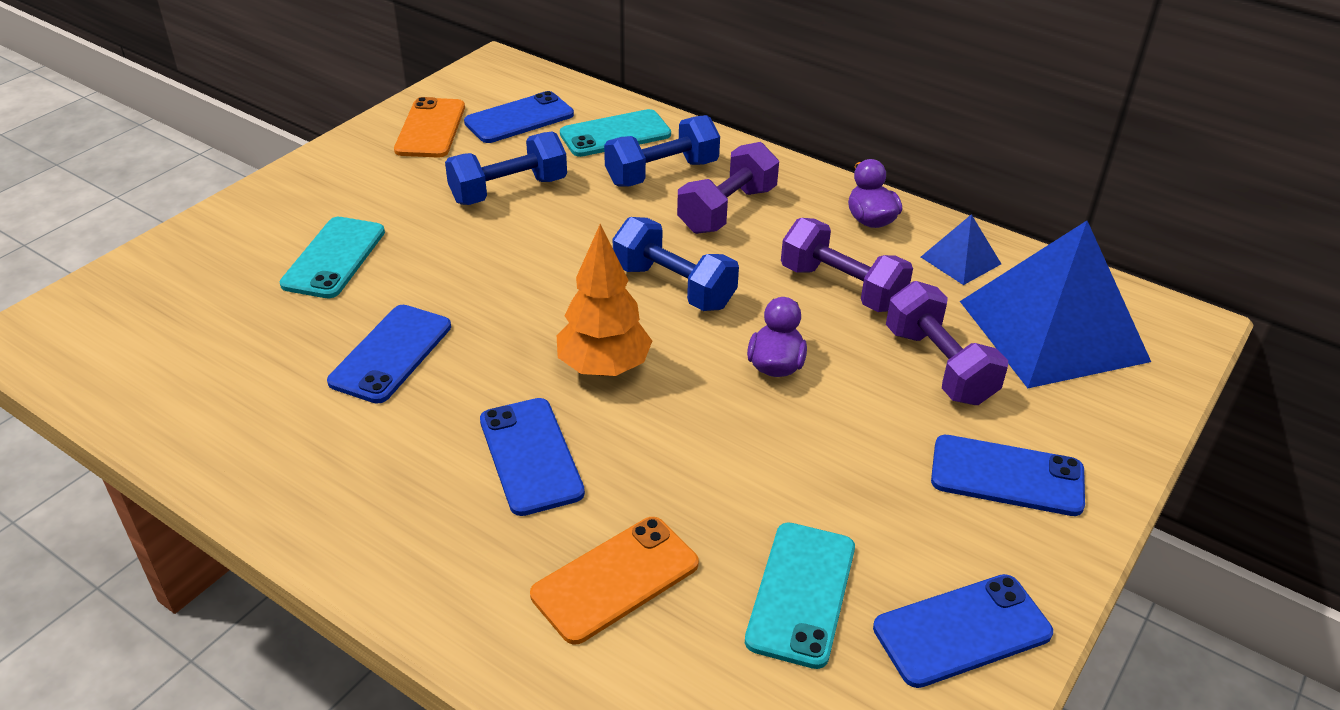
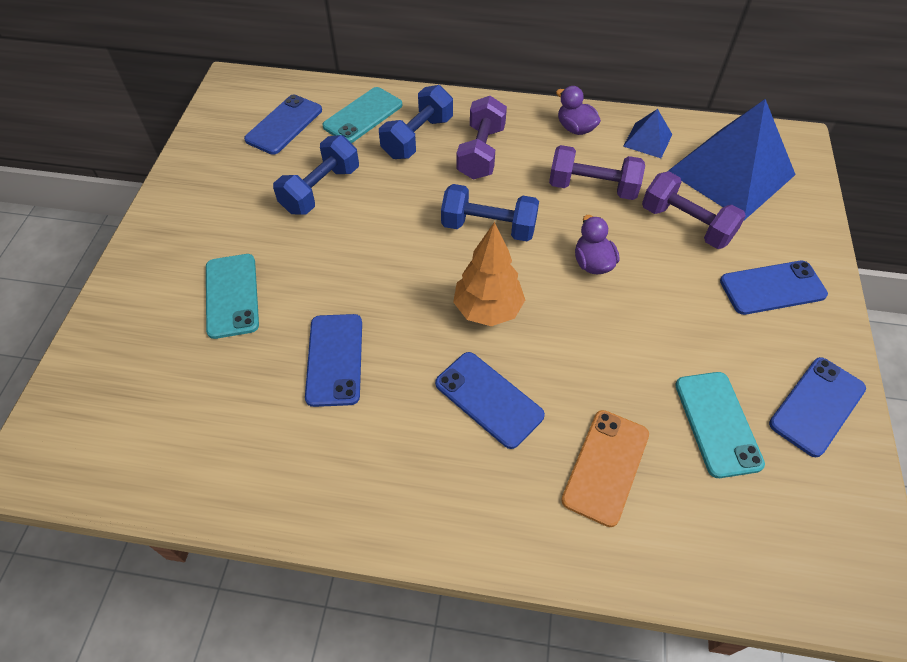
camera: 25 degrees left, 15 degrees up
orange phone [394,97,465,158] -> none

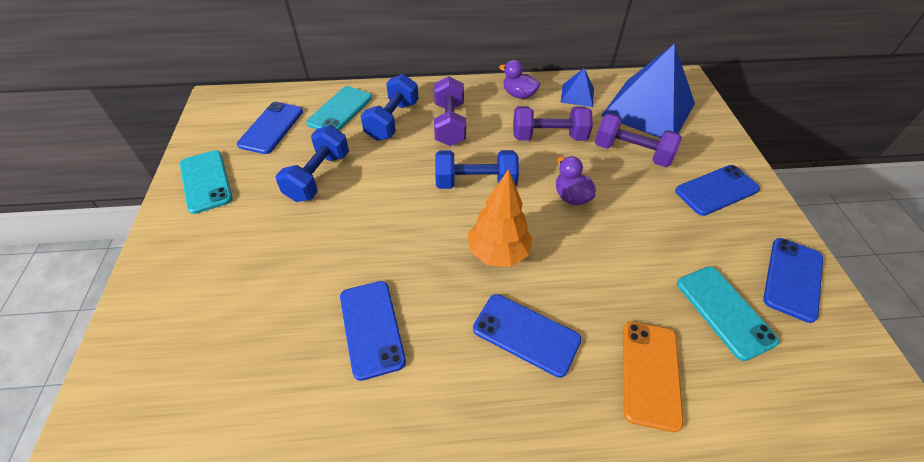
camera: 15 degrees left, 5 degrees down
turquoise phone [206,254,259,339] -> turquoise phone moved to [180,150,233,214]

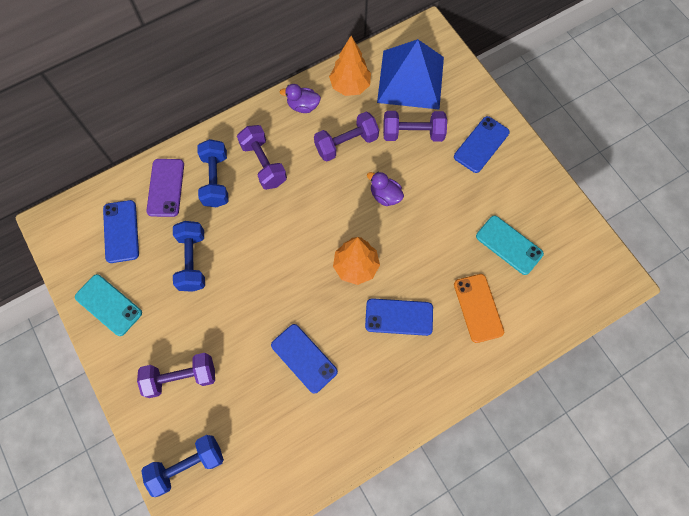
camera: 25 degrees left, 20 degrees up
turquoise phone [306,86,372,131] -> purple phone [146,159,184,217]
blue dumbbell [435,150,519,189] -> blue dumbbell moved to [141,435,224,497]
blue pyramid [560,68,594,107] -> orange tree [329,36,371,96]
blue phone [763,238,823,323] -> none
none -> purple dumbbell [137,353,215,398]

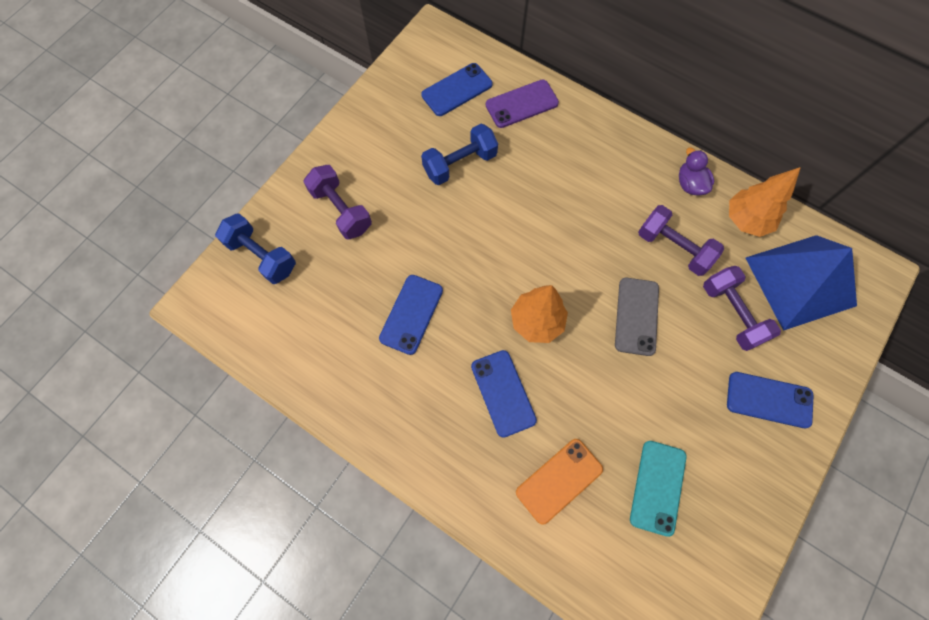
camera: 65 degrees right, 0 degrees up
turquoise phone [75,274,142,336] -> none
blue dumbbell [197,139,229,208] -> none
purple dumbbell [237,125,287,190] -> none
purple duck [367,172,404,206] -> grey phone [615,278,659,356]

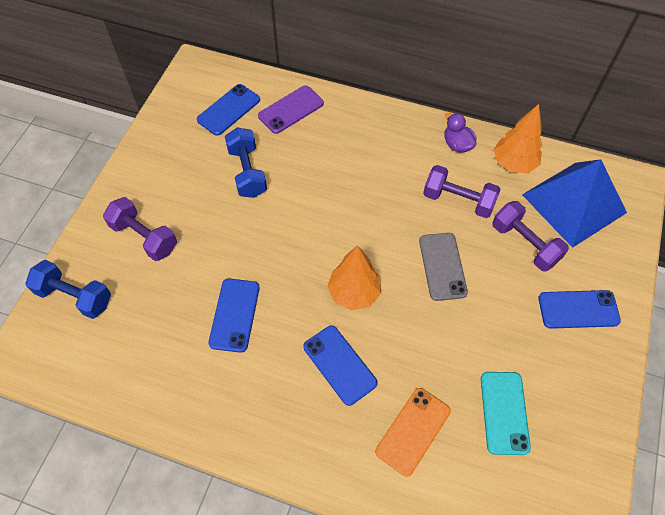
camera: 15 degrees left, 10 degrees down
blue dumbbell [421,124,498,185] -> blue dumbbell turned 60 degrees counterclockwise [225,127,267,198]

